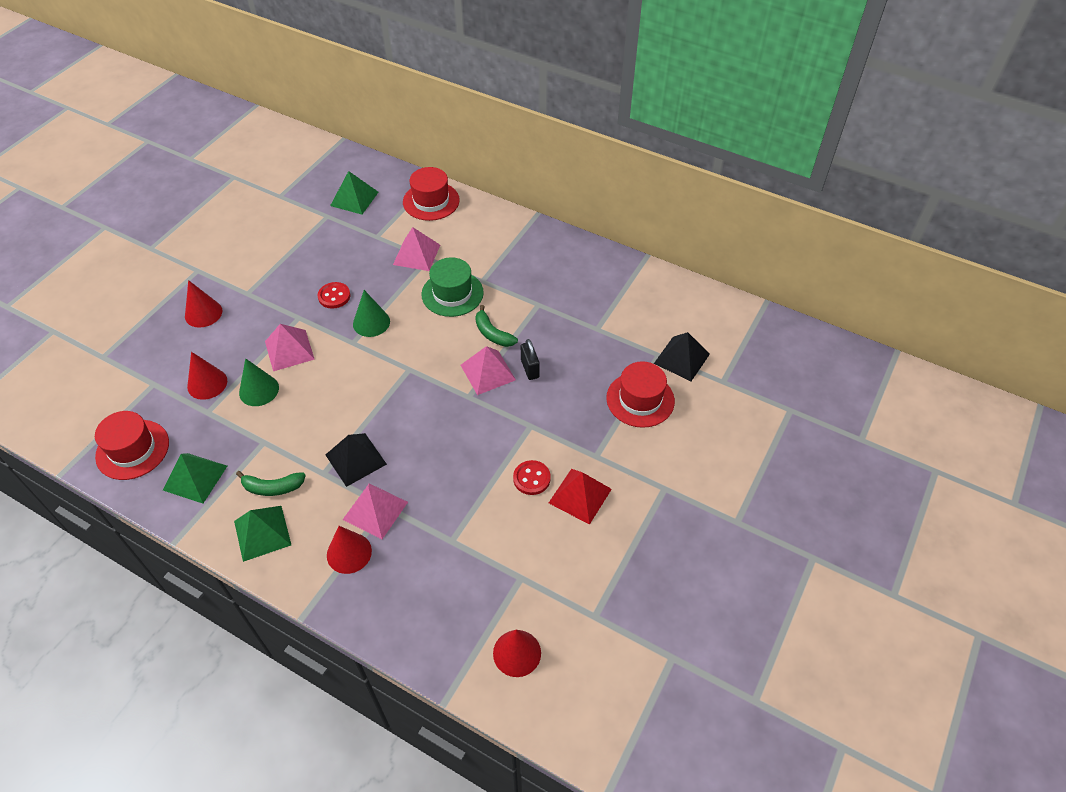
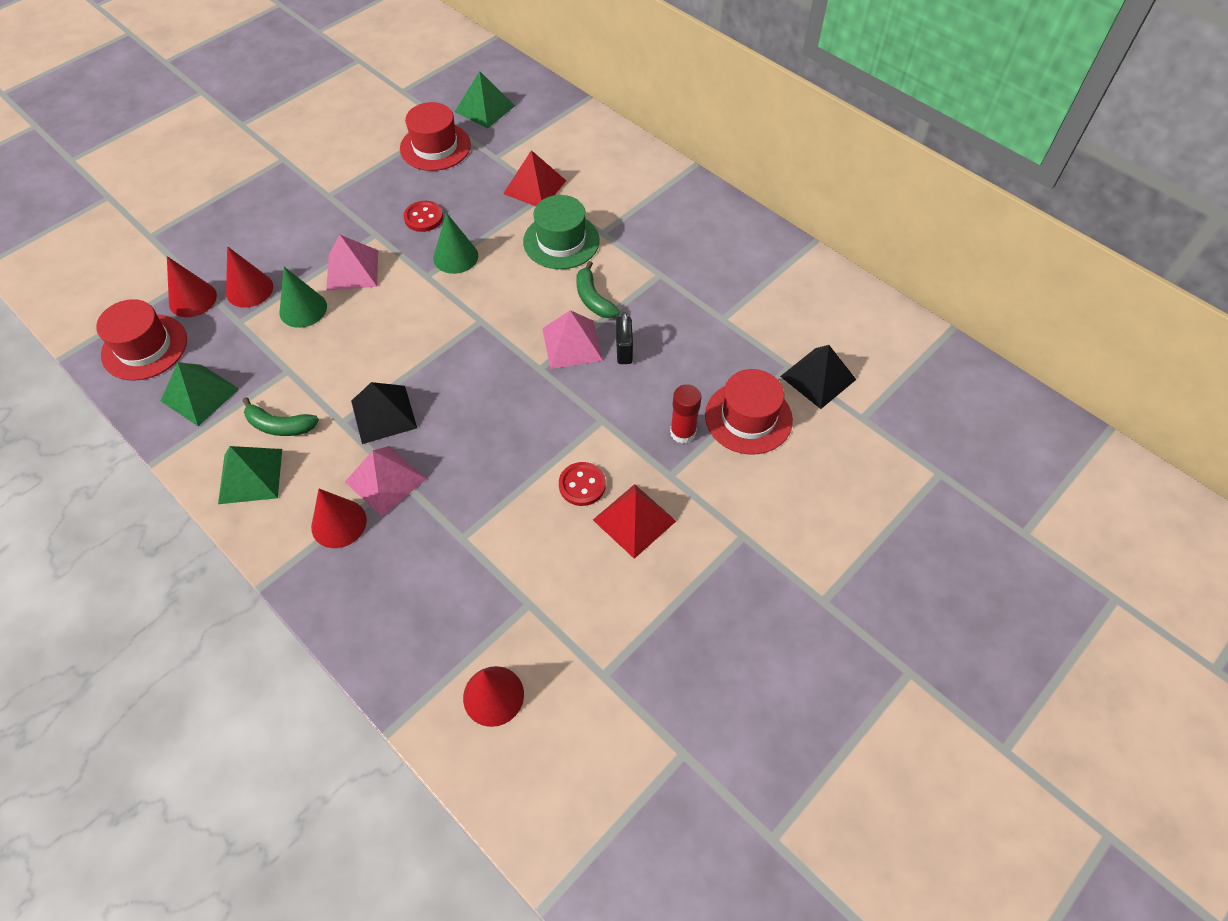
camera: 15 degrees right, 5 degrees up
red cone [185,280,222,328] -> red cone moved to [167,256,217,317]
pink pyramid [393,227,440,271] -> red pyramid [503,150,566,206]
red hat [403,167,460,221] -> red hat moved to [400,102,471,171]
none -> red glue stick [670,384,702,444]

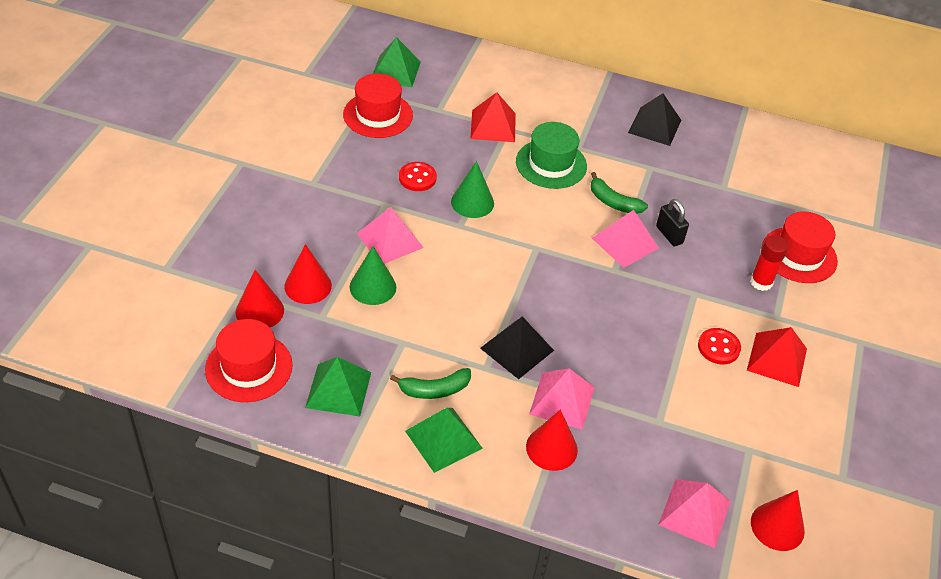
camera: 30 degrees left, 10 degrees down
black pyramid [780,345,856,409] -> black pyramid moved to [628,93,681,146]
none -> pink pyramid [658,479,731,548]

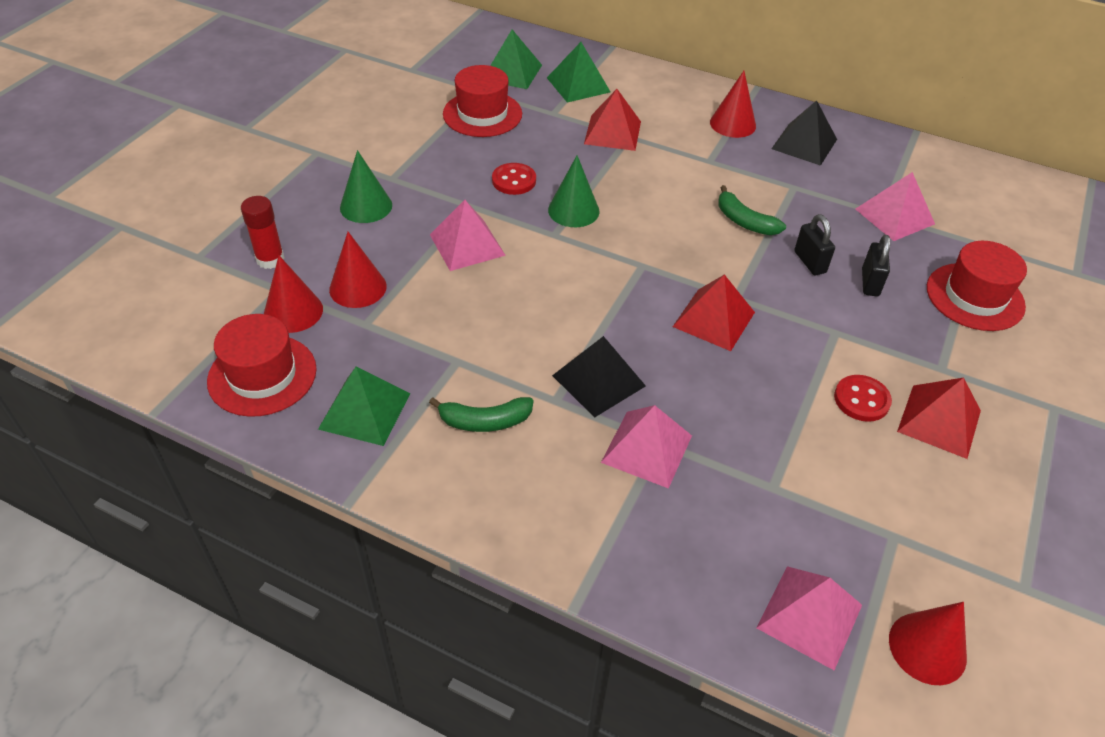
camera: 10 degrees right, 0 degrees up
green cone [350,246,396,305] -> green cone moved to [340,150,392,223]
green pyramid [405,408,483,473] -> green pyramid moved to [547,42,611,103]
green hat [516,122,587,189] -> none
red cone [526,410,578,471] -> red cone moved to [710,71,756,138]
pink pyramid [592,210,659,268] -> pink pyramid moved to [856,172,935,241]
red glue stick [750,235,788,291] -> red glue stick moved to [241,196,285,269]
none -> red pyramid [673,274,755,351]
none -> black padlock [862,235,890,297]

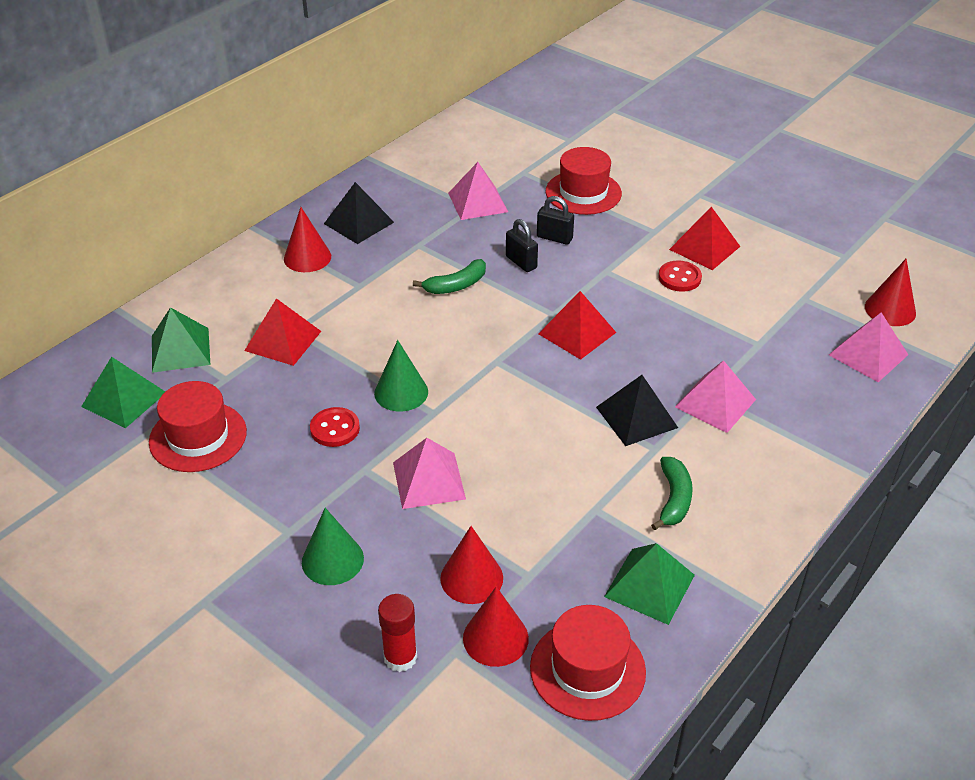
camera: 75 degrees left, 5 degrees down
black padlock [794,214,835,275] -> black padlock turned 60 degrees clockwise [506,219,538,272]

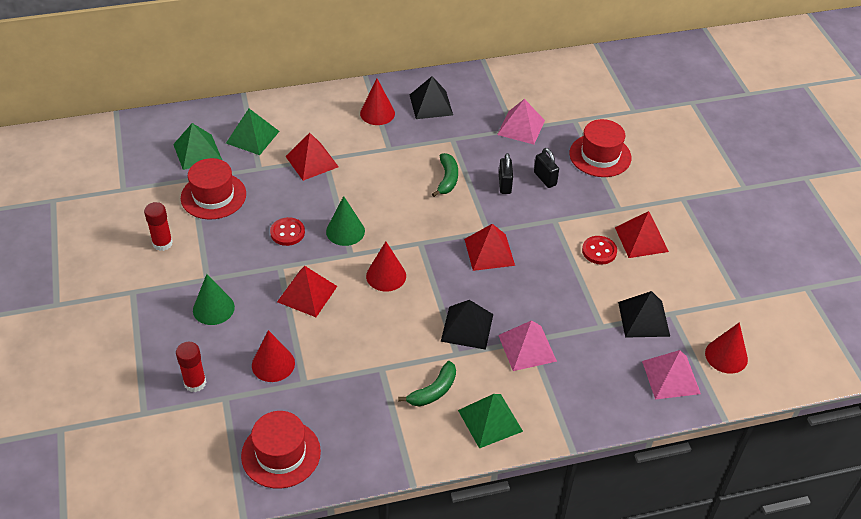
camera: 35 degrees right, 5 degrees up
pink pyramid [393,438,466,509] -> red pyramid [277,266,337,317]
green banana [413,259,486,294] -> green banana turned 90 degrees counterclockwise [432,153,458,197]
red cone [463,586,529,667] -> red cone moved to [366,241,406,292]
green pyramid [604,543,695,625] -> green pyramid moved to [458,394,523,448]
none -> red glue stick [144,202,173,251]
none -> black pyramid [618,291,670,338]

